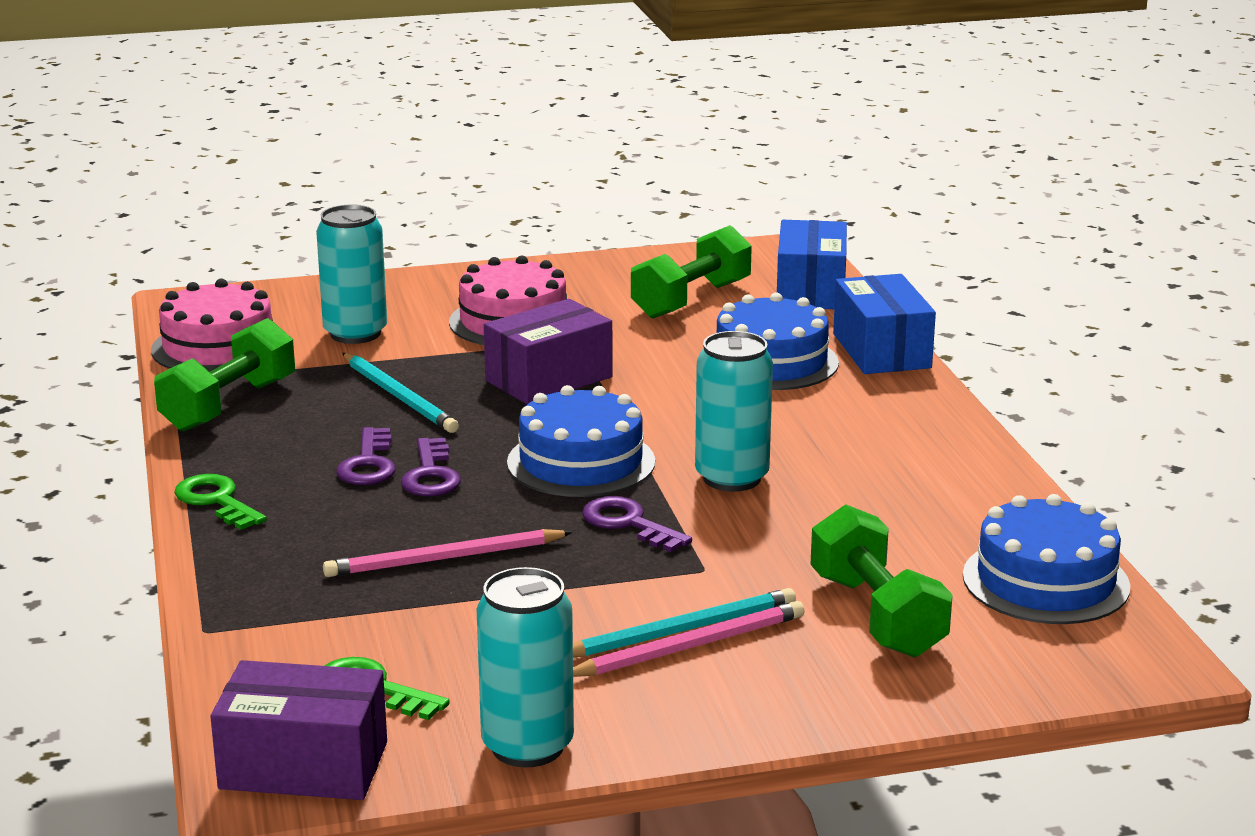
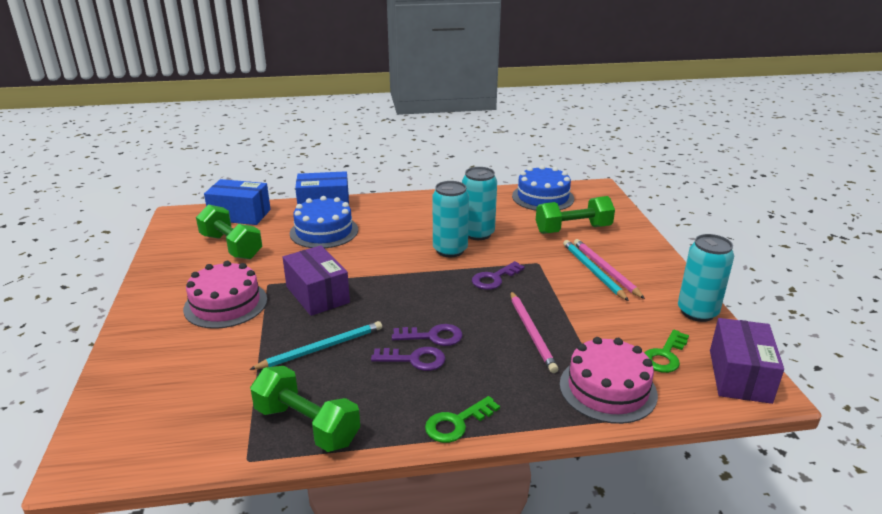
camera: 85 degrees left, 5 degrees up
pink cake [151,278,273,372] -> pink cake moved to [560,337,658,424]
turquoise can [316,204,387,344] -> turquoise can moved to [462,167,497,240]
blue cake [507,385,655,497] -> none

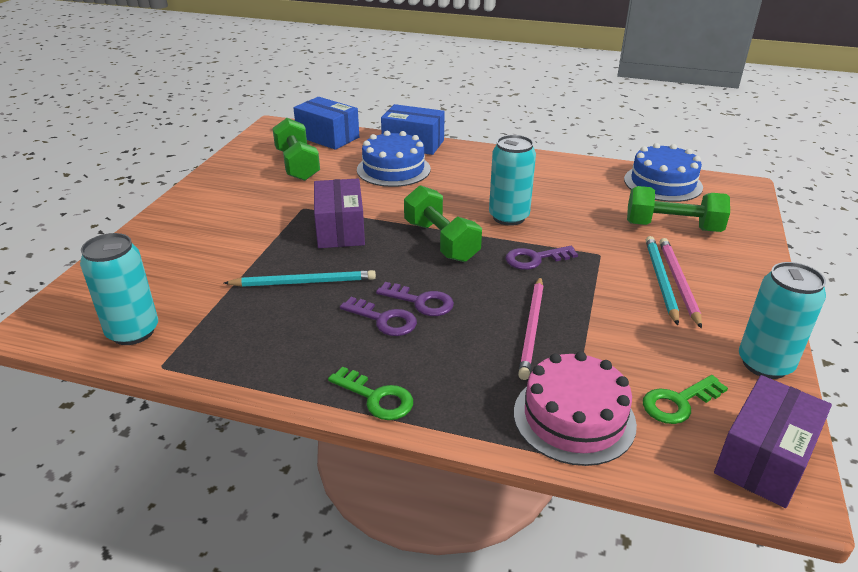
camera: 25 degrees right, 5 degrees up
pink cake [183,261,267,329] -> none
green dumbbell [250,366,360,452] -> green dumbbell moved to [404,185,482,262]
green key [425,396,500,443] -> green key turned 135 degrees counterclockwise [328,366,413,420]
turquoise can [462,167,497,240] -> turquoise can moved to [80,233,158,345]

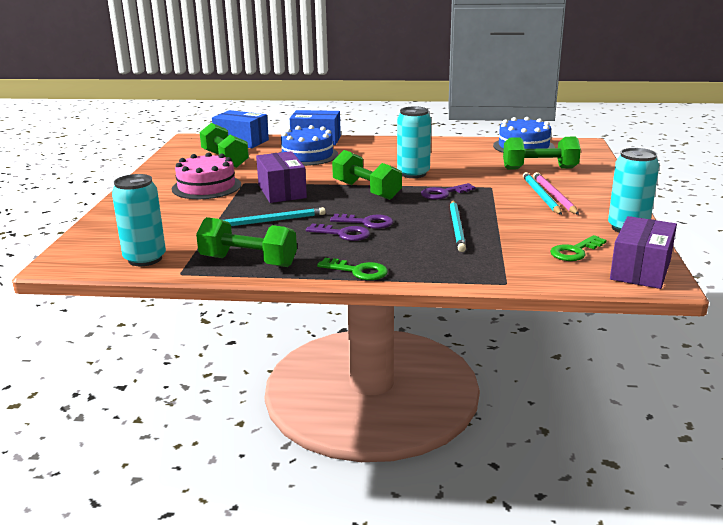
camera: 10 degrees left, 10 degrees down
pink cake [514,351,637,466] -> pink cake moved to [172,152,241,199]
pink pencil [518,276,544,380] -> turquoise pencil [450,200,466,252]
none -> green dumbbell [196,217,297,267]

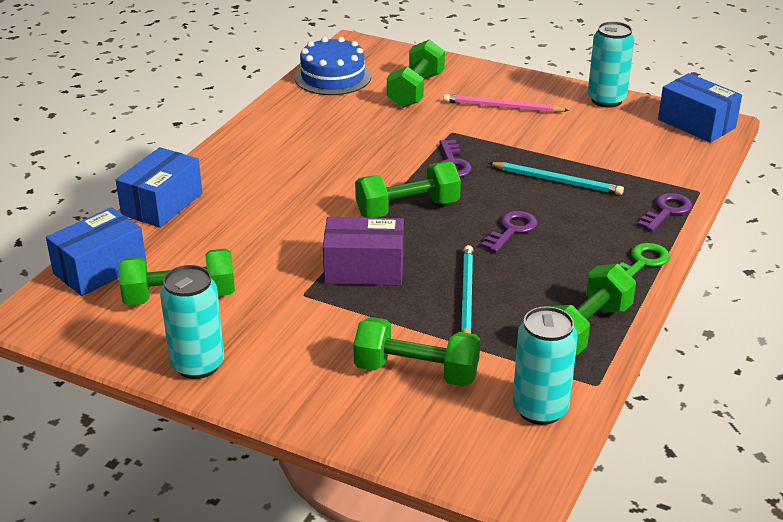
camera: 70 degrees left, 10 degrees up
pink cake [172,152,241,199] -> none
blue cake [279,125,338,166] -> none
purple key [306,224,370,241] -> purple key moved to [637,193,692,232]
turquoise can [397,107,431,178] -> turquoise can moved to [160,265,224,379]
turquoise pencil [523,172,562,215] -> none
green key [550,235,607,261] -> none
purple box [610,216,677,289] -> blue box [658,73,742,143]
none -> green dumbbell [353,317,480,387]

